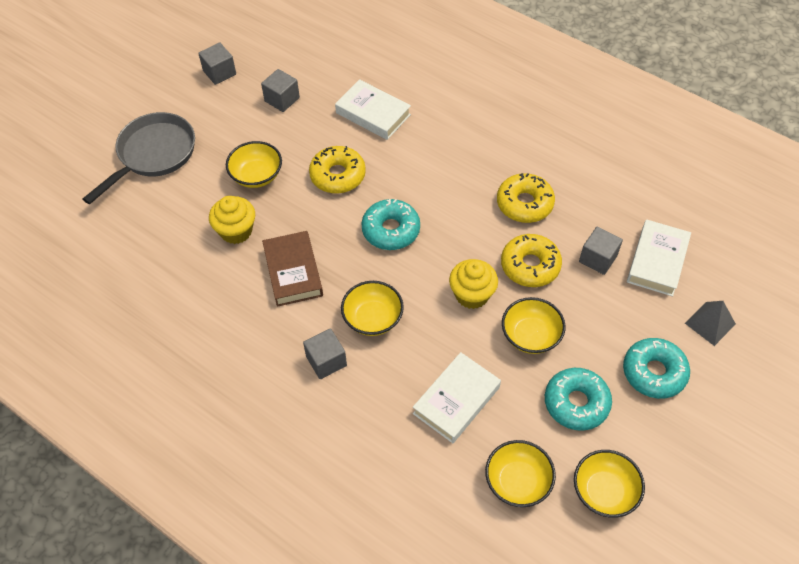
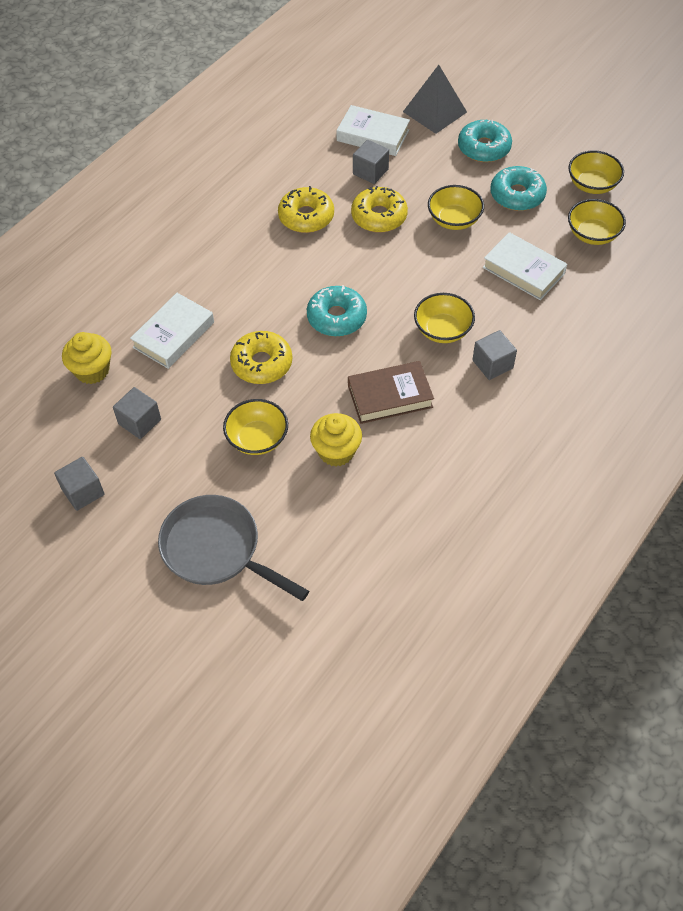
camera: 90 degrees left, 0 degrees up
yellow cupcake [449,259,498,309] -> yellow cupcake moved to [62,332,112,384]
grey pyramid [685,301,736,346] -> grey pyramid [403,65,467,134], size x1.52

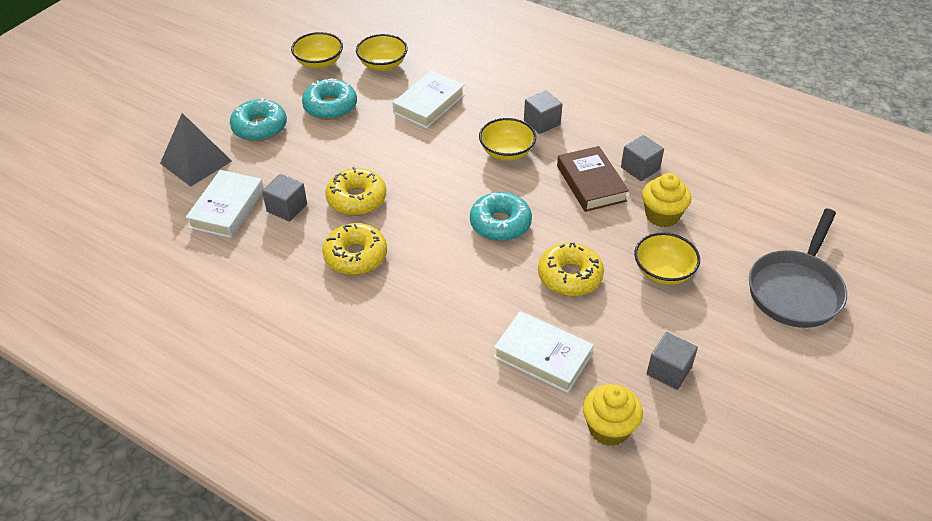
camera: 95 degrees left, 10 degrees down
grey cube [54,457,105,511] -> grey cube moved to [621,135,664,181]
yellow bowl [428,185,484,230] -> none

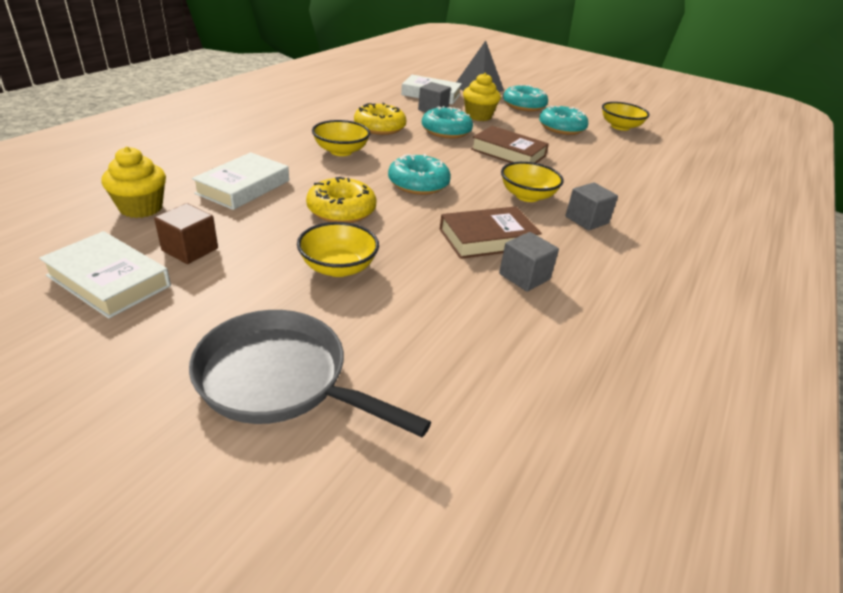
camera: 85 degrees right, 10 degrees down
yellow donut [325,167,386,215] -> turquoise donut [422,106,473,138]
yellow bowl [356,34,408,71] -> yellow bowl moved to [312,120,370,156]
white book [393,70,464,128] -> white book moved to [39,231,171,319]
yellow cupcake [642,173,691,227] -> yellow cupcake moved to [463,73,501,121]
grey cube [647,332,698,390] -> brown cube [154,203,218,264]
none -> brown book [471,126,549,163]

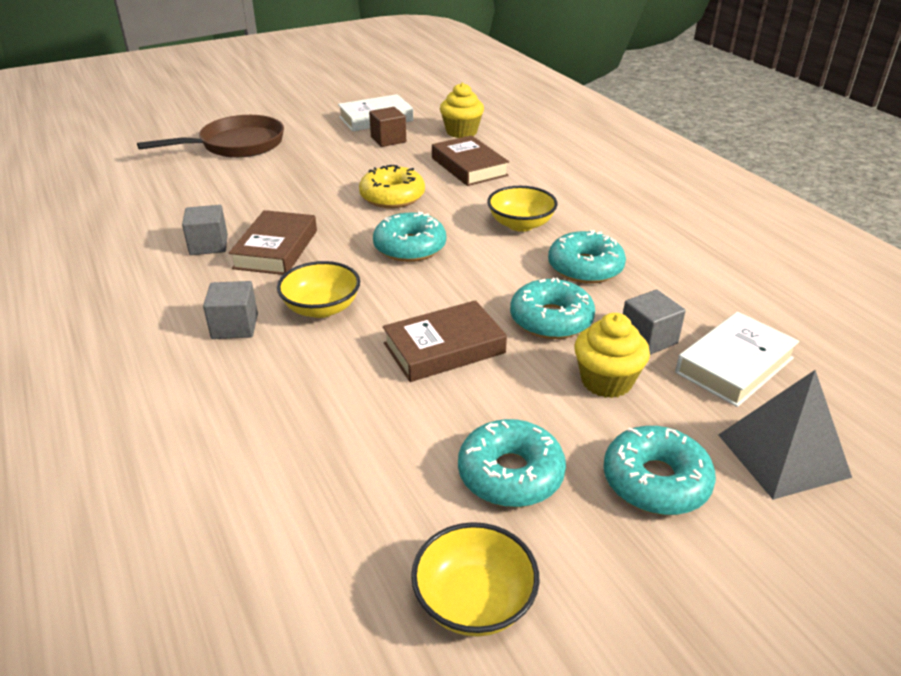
camera: 125 degrees right, 0 degrees up
grey pan [189,310,431,437] -> brown pan [137,115,284,158]
white book [192,152,289,210] -> brown book [432,135,509,186]
yellow bowl [297,222,379,277] -> none
yellow donut [354,103,406,135] -> turquoise donut [548,230,626,284]

